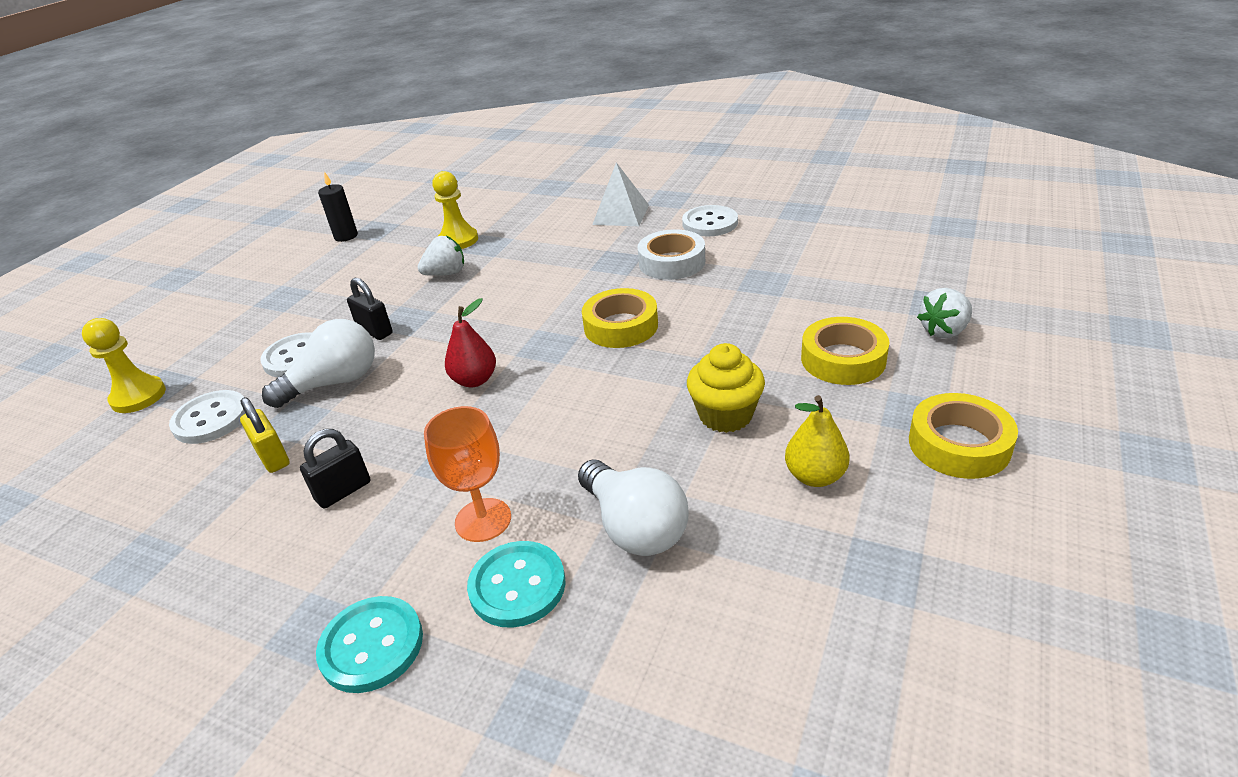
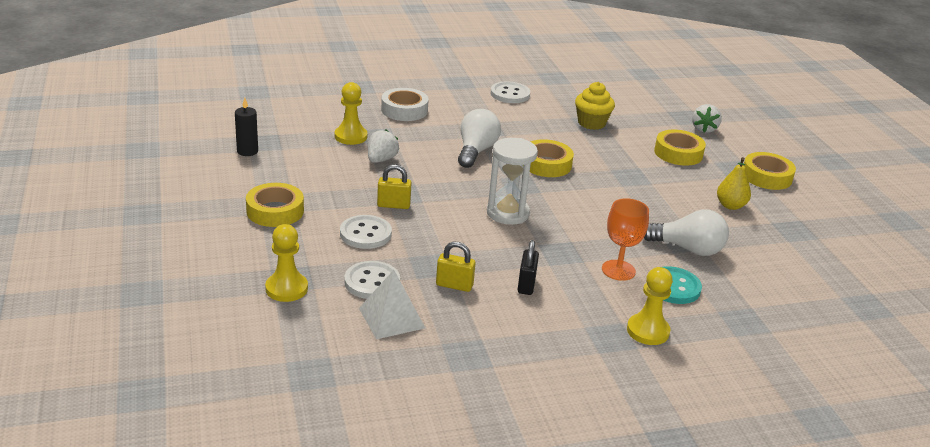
camera: 45 degrees left, 5 degrees down
white light bulb [262,319,375,408] -> white light bulb moved to [458,109,501,168]
turquoise button [316,596,423,693] -> yellow pawn [627,267,673,345]
black padlock [347,278,393,340] -> yellow padlock [377,164,412,209]
red pear [445,298,496,387] -> white hourglass [487,138,538,225]
white pyramid [592,162,649,226] -> white pyramid moved to [359,270,425,339]
white tape [638,229,705,280] -> white tape moved to [381,88,429,121]
yellow cupcake [687,343,765,433] -> yellow cupcake moved to [575,82,615,130]
none -> yellow tape [246,183,304,227]

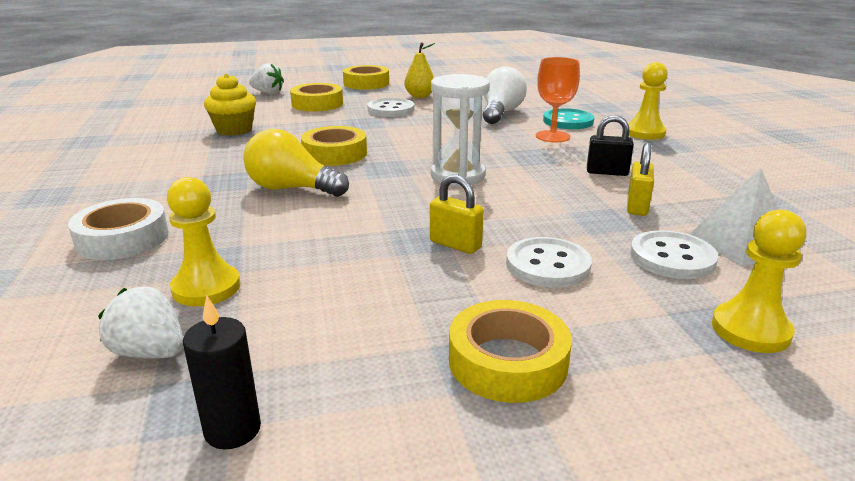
camera: 85 degrees left, 5 degrees down
white strawberry [368,130,399,163] -> white strawberry moved to [98,286,183,359]
yellow padlock [377,164,412,209] -> yellow padlock turned 60 degrees counterclockwise [430,175,484,254]
white light bulb [458,109,501,168] -> yellow light bulb [243,129,349,197]
white button [490,81,530,103] -> white button moved to [367,98,415,117]

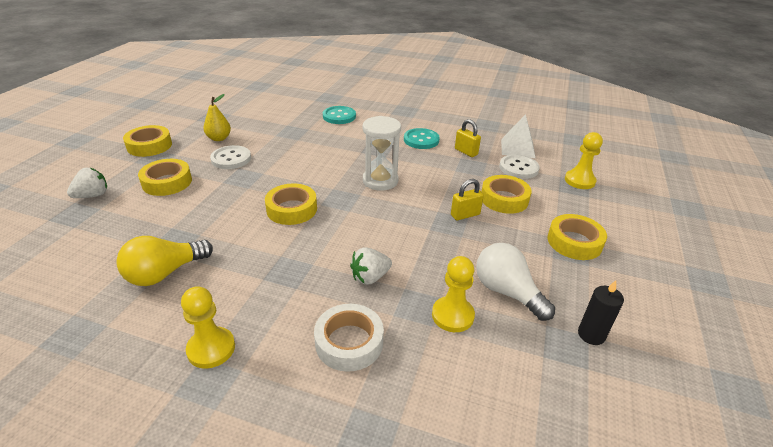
camera: 60 degrees left, 10 degrees up
white strawberry [98,286,183,359] -> white strawberry moved to [350,247,392,285]
yellow cupcake [204,73,256,136] -> none
yellow light bulb [243,129,349,197] -> yellow light bulb moved to [116,236,213,286]
white light bulb [483,66,527,124] -> white light bulb moved to [476,243,555,321]
white button [506,237,592,288] -> yellow tape [481,175,532,214]
orange goblet [536,57,580,142] -> none
black padlock [587,115,634,176] -> turquoise button [404,128,440,149]
yellow pawn [628,62,668,140] -> yellow pawn moved to [181,286,235,369]

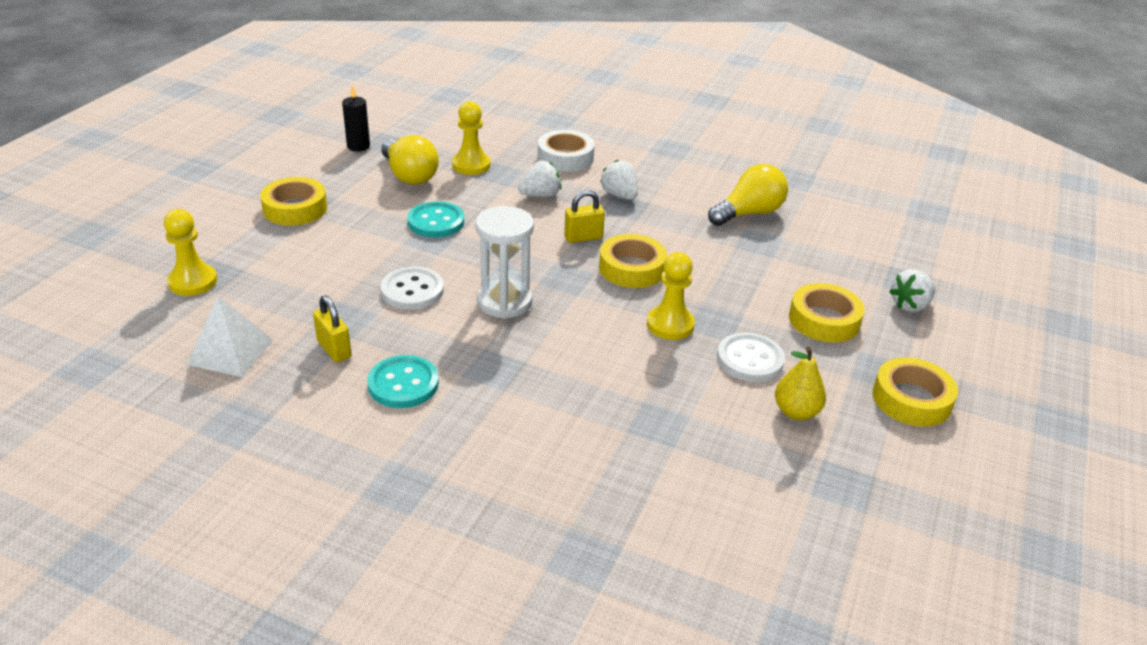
camera: 175 degrees left, 0 degrees up
yellow pawn [181,286,235,369] -> yellow pawn moved to [647,252,695,340]
turquoise button [323,106,356,124] -> turquoise button moved to [407,201,464,237]
yellow padlock [451,179,484,220] -> yellow padlock moved to [564,190,605,243]
white light bulb [476,243,555,321] -> yellow light bulb [381,135,439,185]
yellow tape [481,175,532,214] -> none
white button [499,155,540,179] -> white button moved to [381,267,444,310]
none -> white strawberry [600,160,638,200]

